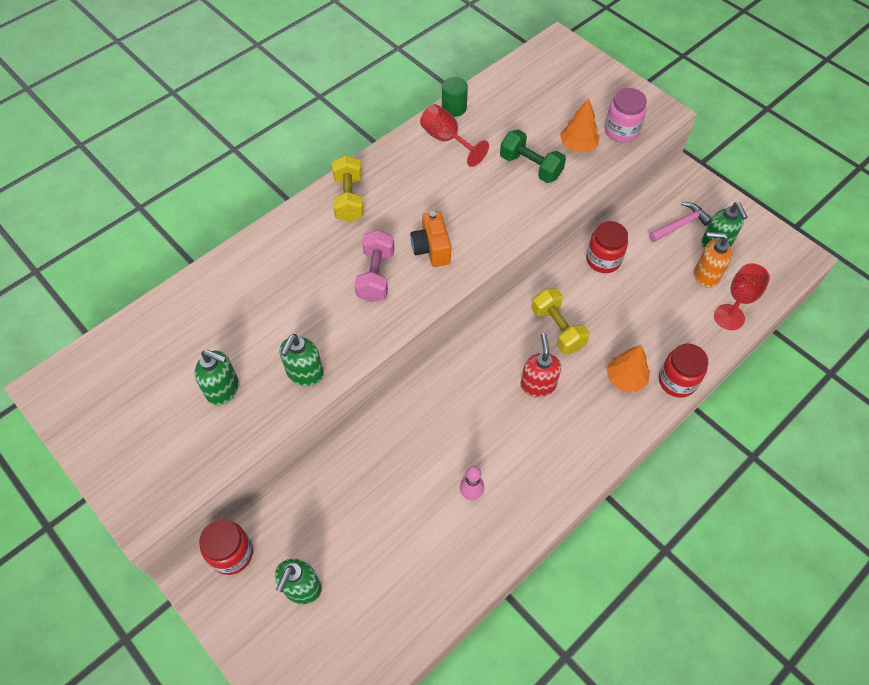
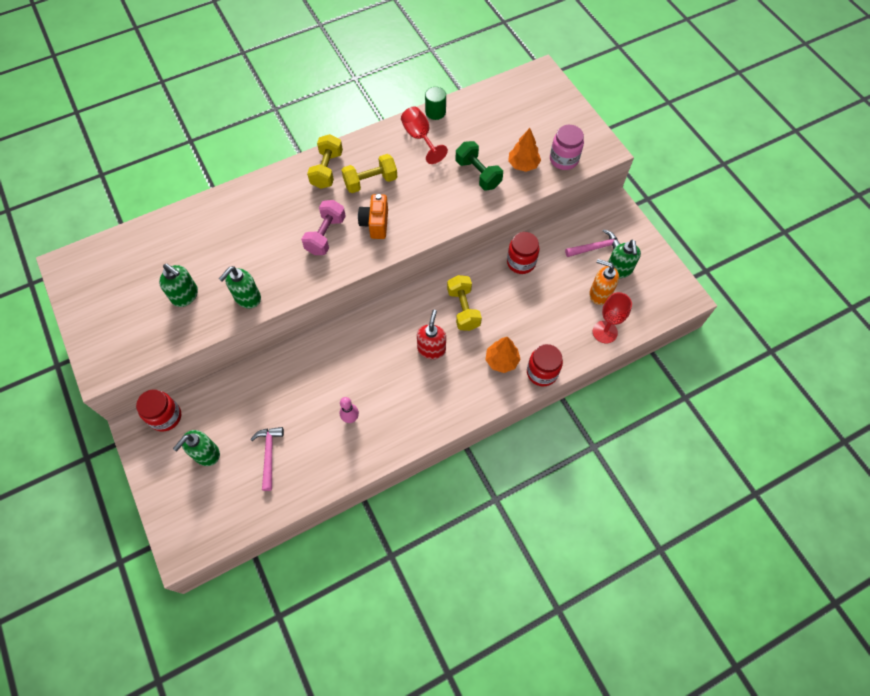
camera: 15 degrees right, 5 degrees up
none -> pink hammer [250,427,284,491]
none -> yellow dumbbell [342,154,397,193]

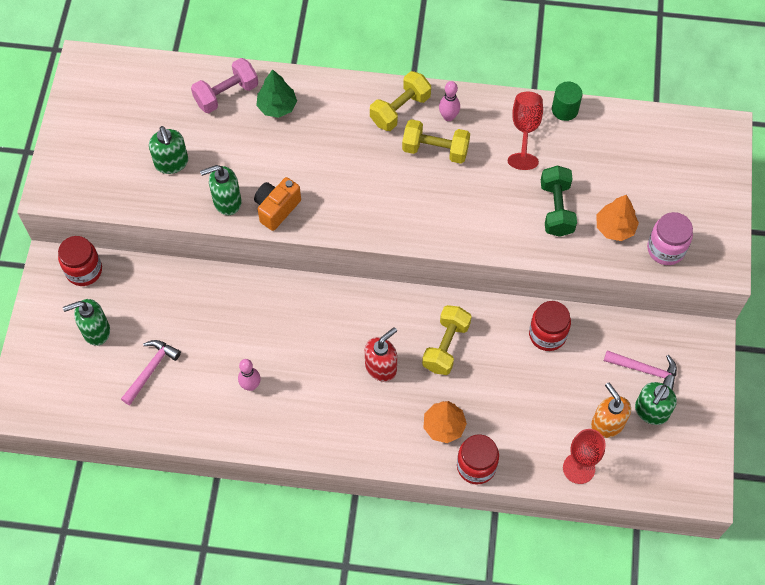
camera: 35 degrees right, 0 degrees up
pink dumbbell [301,200,346,255] -> pink dumbbell moved to [191,58,258,113]
orange camera [358,194,388,239] -> orange camera moved to [254,177,301,231]
none -> green tree [256,69,297,118]
none -> pink bowling pin [439,81,460,121]

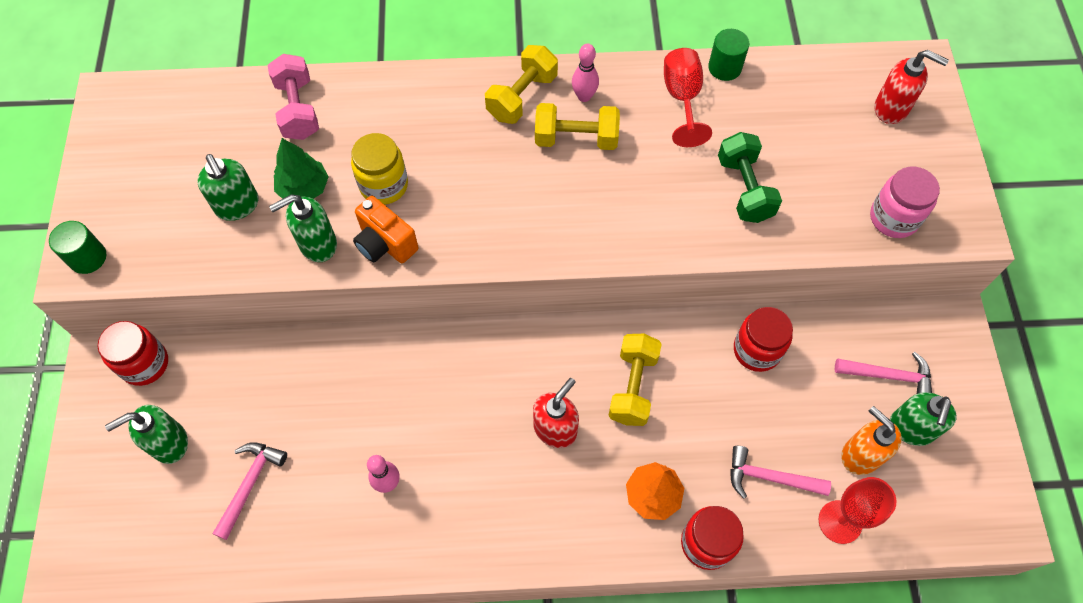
camera: 10 degrees left, 0 degrees up
pink dumbbell [191,58,258,113] -> pink dumbbell turned 60 degrees counterclockwise [268,54,319,140]
orange camera [254,177,301,231] -> orange camera turned 75 degrees counterclockwise [353,196,419,263]
green tree [256,69,297,118] -> green tree moved to [274,138,329,199]
orange tree [596,195,639,241] -> none
none -> green cylinder [49,221,106,274]
none -> yellow jar [351,133,408,205]
none -> pink hammer [730,446,831,499]
none -> red soap dispenser [875,50,949,124]

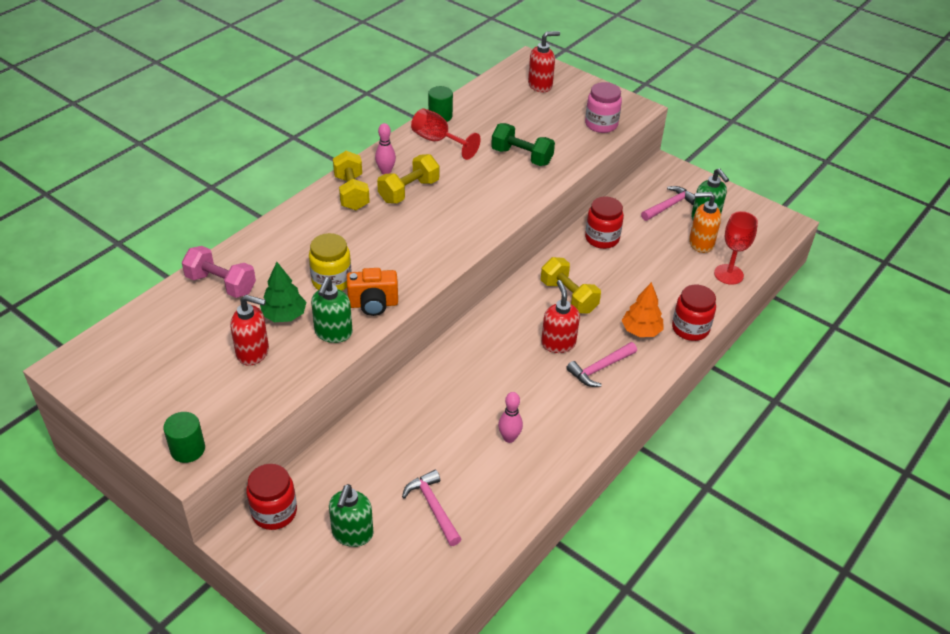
camera: 50 degrees left, 20 degrees down
green soap dispenser [197,154,258,221] -> red soap dispenser [230,295,269,366]
pink hammer [730,446,831,499] -> pink hammer moved to [566,342,637,387]

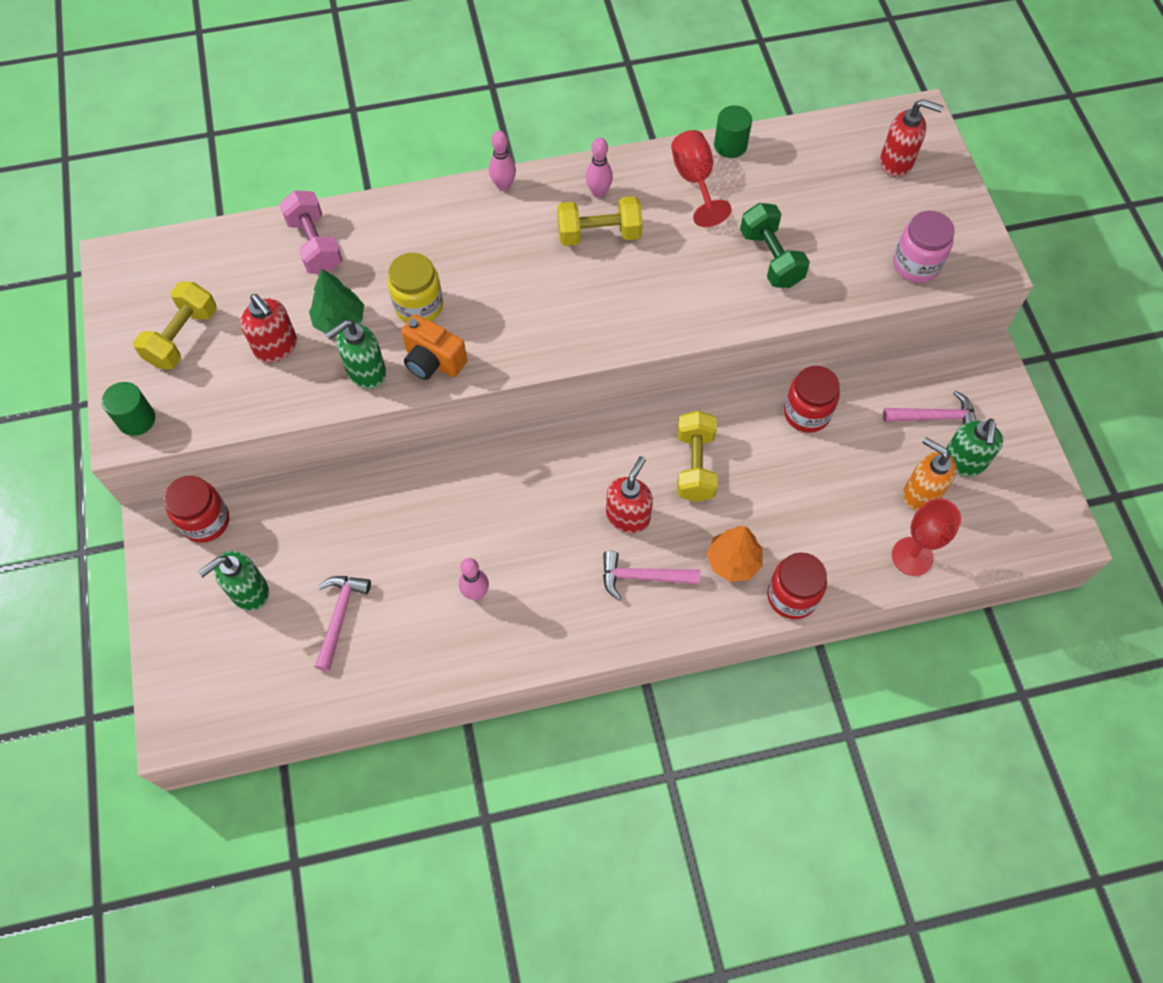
camera: 40 degrees right, 20 degrees up
yellow dumbbell [333,151,370,210] -> yellow dumbbell moved to [133,282,217,370]
none -> pink bowling pin [489,131,516,191]

